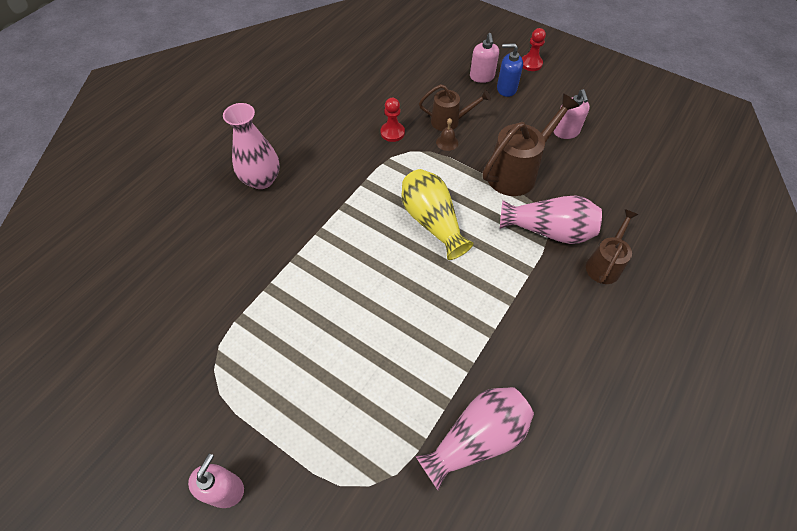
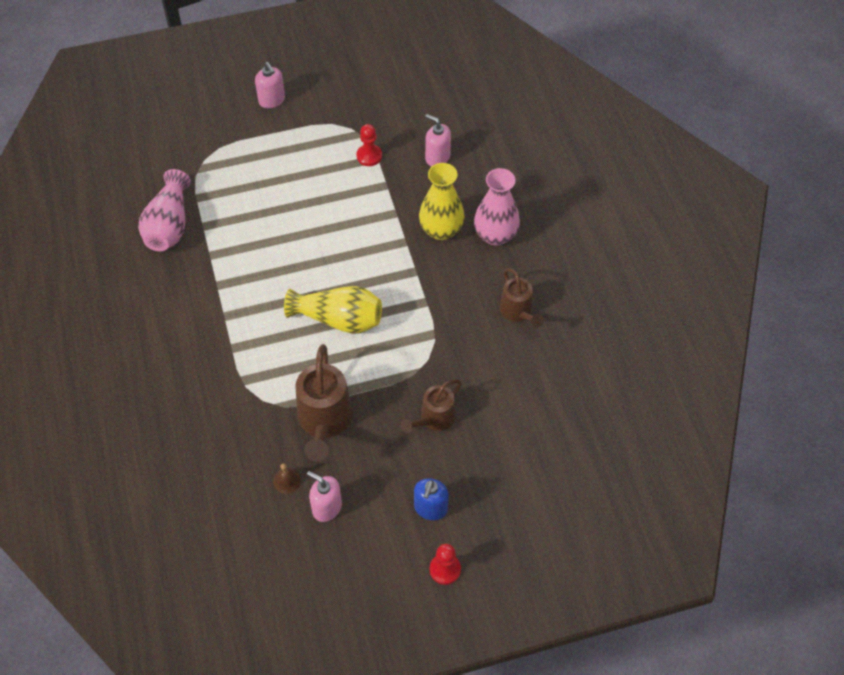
camera: 130 degrees right, 0 degrees up
red pawn [381,98,405,142] -> red pawn moved to [357,124,382,166]
brown bell [436,118,458,151] -> brown bell moved to [273,463,301,494]
pink soap dispenser [470,33,499,83] -> pink soap dispenser moved to [425,114,451,167]
blue soap dispenser [497,43,523,97] -> blue soap dispenser turned 150 degrees clockwise [414,478,449,520]
pink vase [500,195,602,244] -> none
brown watering can [586,209,639,284] -> brown watering can moved to [500,268,544,328]
none -> yellow vase [419,163,464,240]

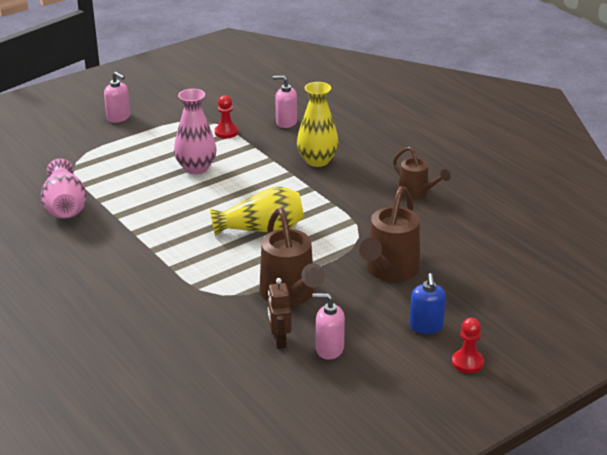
camera: 20 degrees left, 25 degrees down
brown bell [273,463,301,494] -> brown robot [268,278,291,349]
brown watering can [400,380,462,433] -> brown watering can [359,186,420,282], size x1.62
pink vase [474,168,520,246] -> pink vase moved to [174,89,217,174]

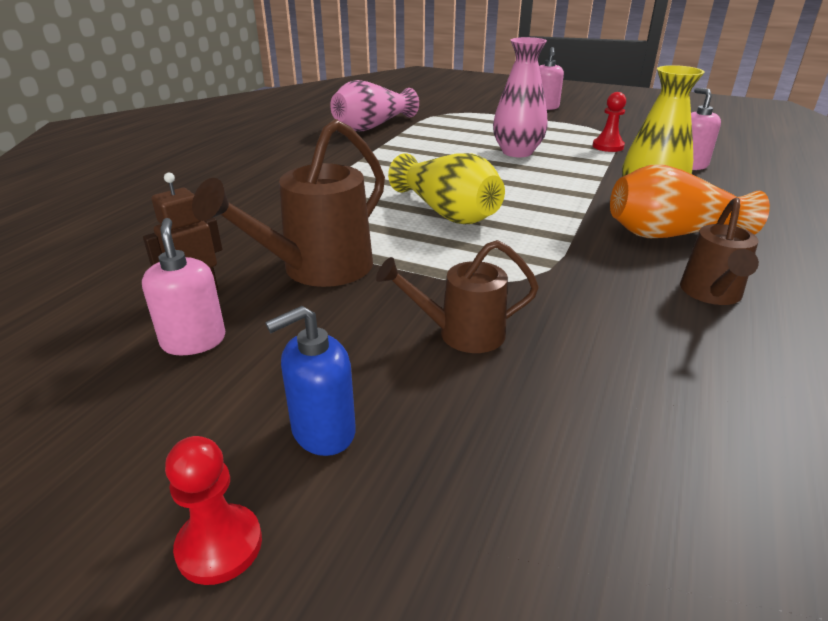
camera: 60 degrees right, 0 degrees up
brown watering can [359,186,420,282] -> brown watering can [376,240,539,353], size x0.62
none -> orange vase [610,164,770,238]

